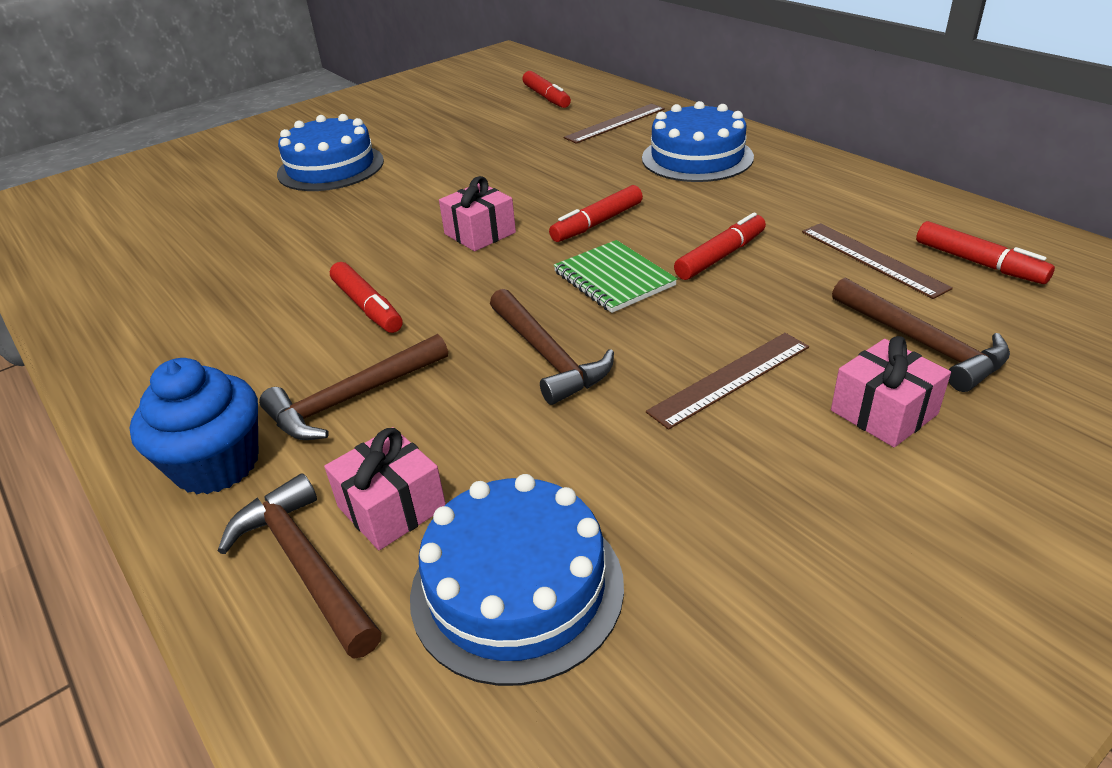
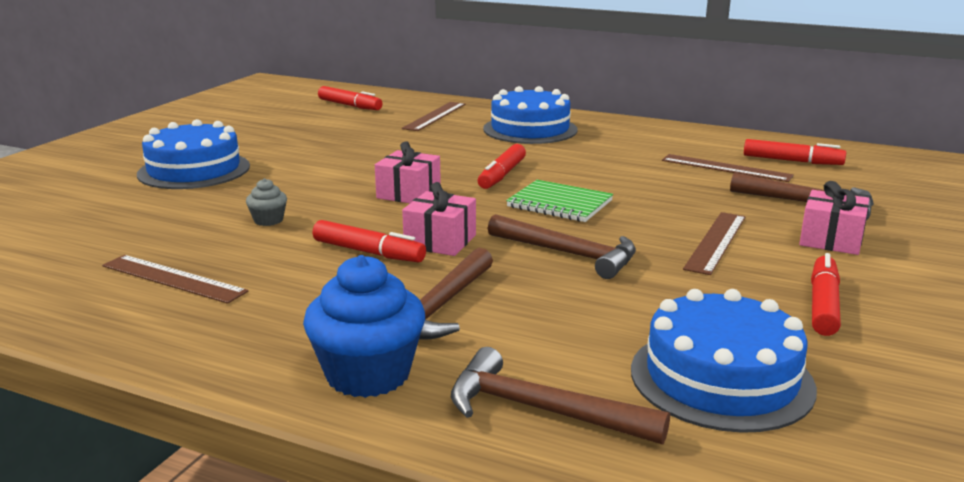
camera: 30 degrees left, 15 degrees down
pink gift [324,427,446,550] -> pink gift moved to [402,182,476,256]
red marker [674,212,766,280] -> red marker moved to [811,253,841,336]
none -> brown ruler [102,255,248,304]
none -> grey cupcake [246,178,287,226]

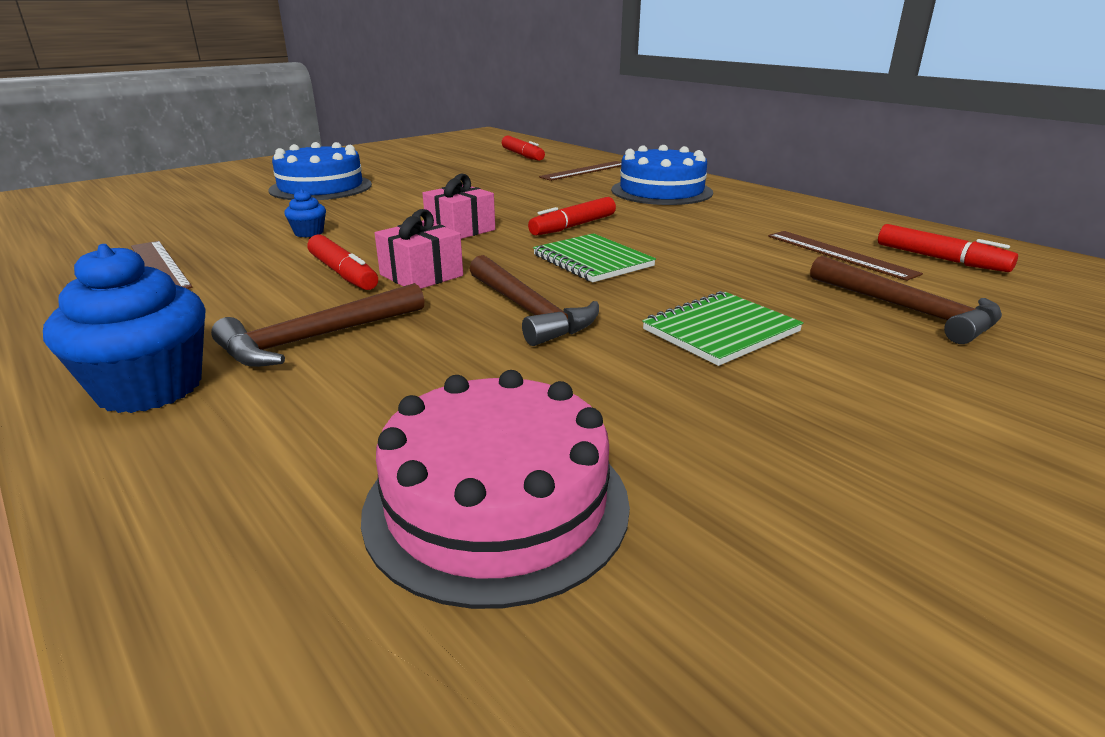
camera: 25 degrees right, 5 degrees up
grey cupcake [246,178,287,226] -> blue cupcake [284,189,326,237]
brown hammer [451,347,670,444] -> none
blue cake [631,289,817,433] -> pink cake [361,370,630,609]
brown ruler [683,212,746,275] -> green notebook [642,291,803,366]
pink gift [799,181,869,255] -> none
red marker [811,253,841,336] -> none

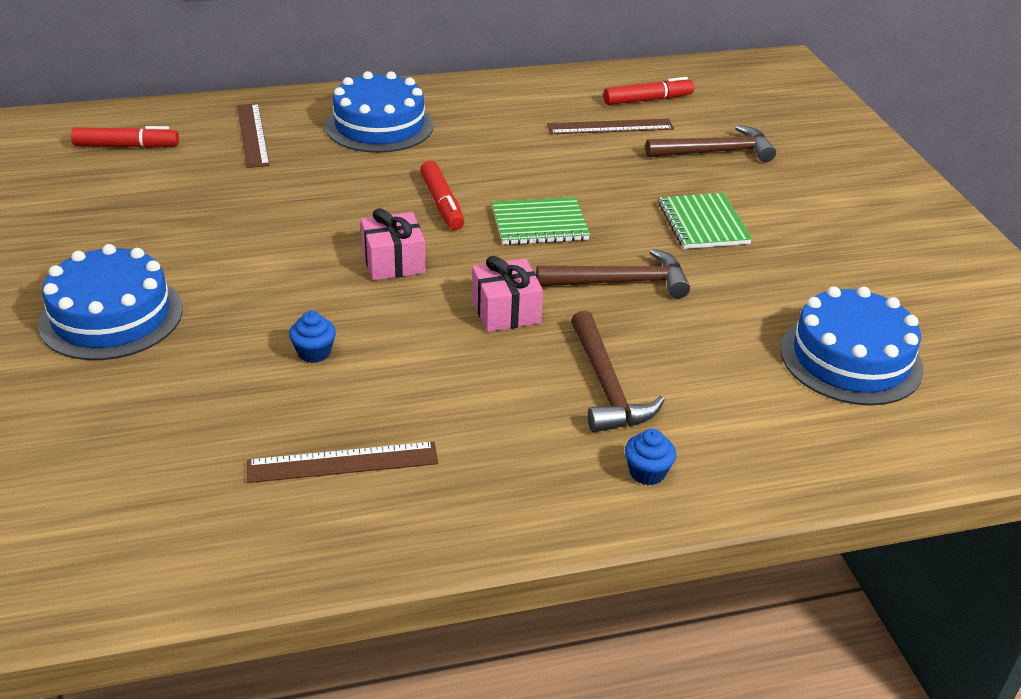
camera: 65 degrees left, 10 degrees up
blue cupcake [43,244,206,413] -> blue cupcake [625,429,676,485], size x0.49
red marker [307,235,378,290] -> none
pink cake [361,370,630,609] -> blue cake [780,286,924,406]

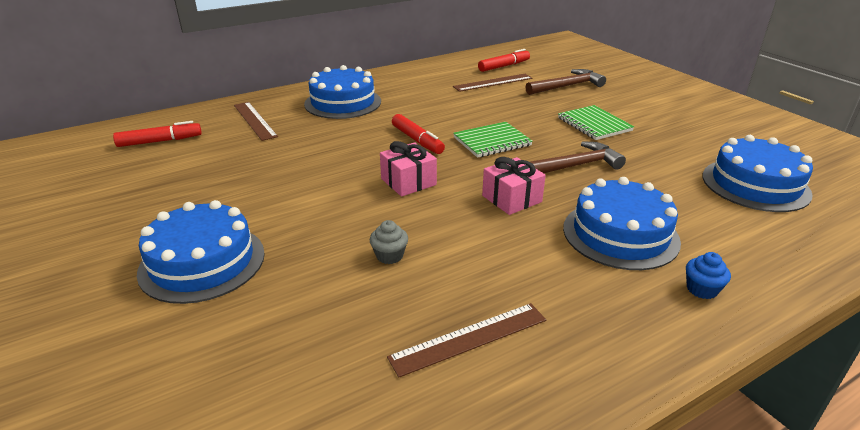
camera: 15 degrees left, 5 degrees down
blue cupcake [289,311,336,363] -> grey cupcake [370,220,408,264]
brown hammer [571,311,665,432] -> blue cake [563,177,681,270]

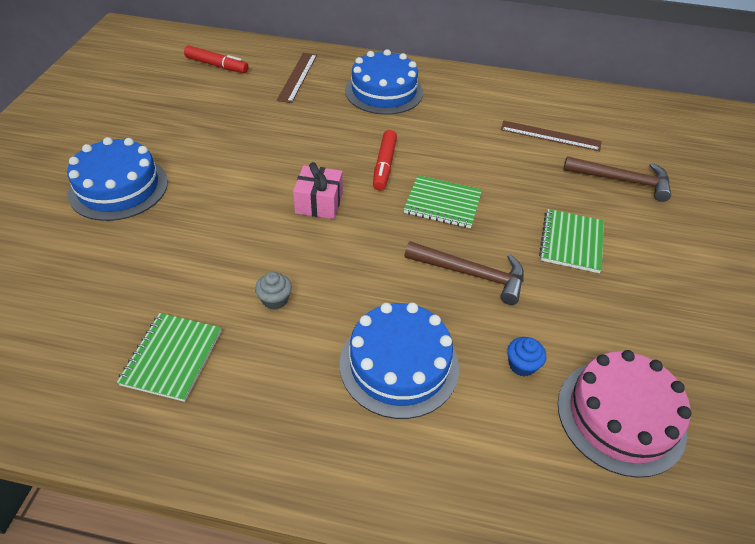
camera: 40 degrees right, 15 degrees up
grey cupcake [370,220,408,264] -> grey cupcake moved to [255,272,292,310]
brown ruler [387,303,546,377] -> green notebook [117,313,221,402]
red marker [478,49,530,72] -> none
pink gift [482,157,546,215] -> none
blue cupcake [686,252,731,299] -> blue cupcake moved to [507,337,546,377]
blue cake [703,135,813,212] -> pink cake [558,350,691,478]

